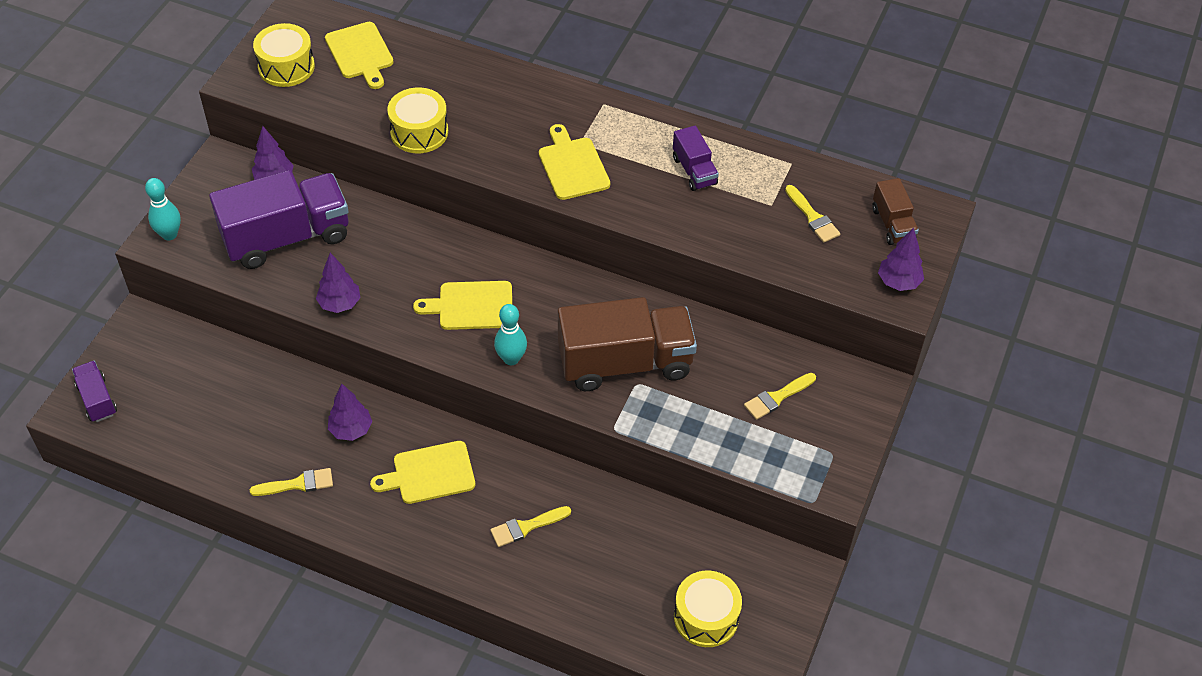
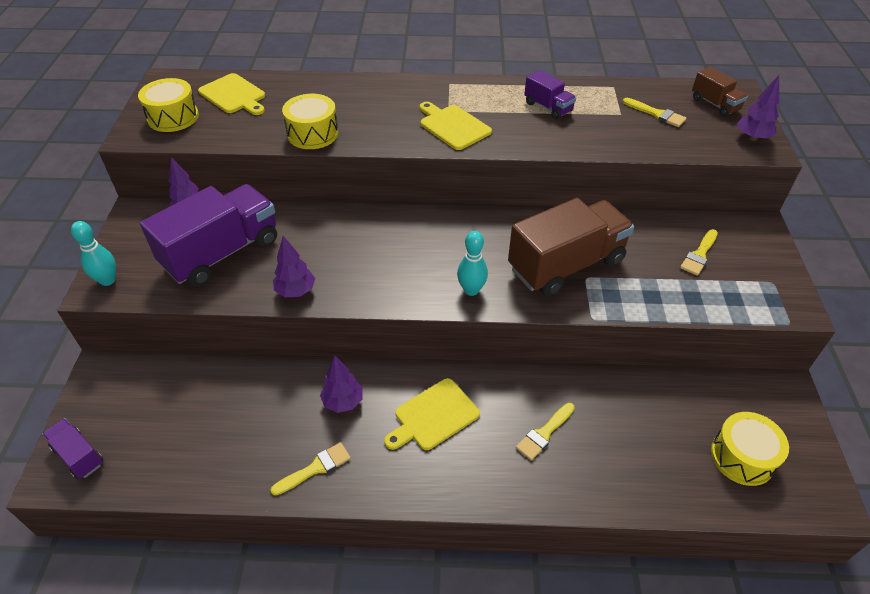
camera: 20 degrees left, 5 degrees down
yellow cutting board [413,281,512,330] -> none

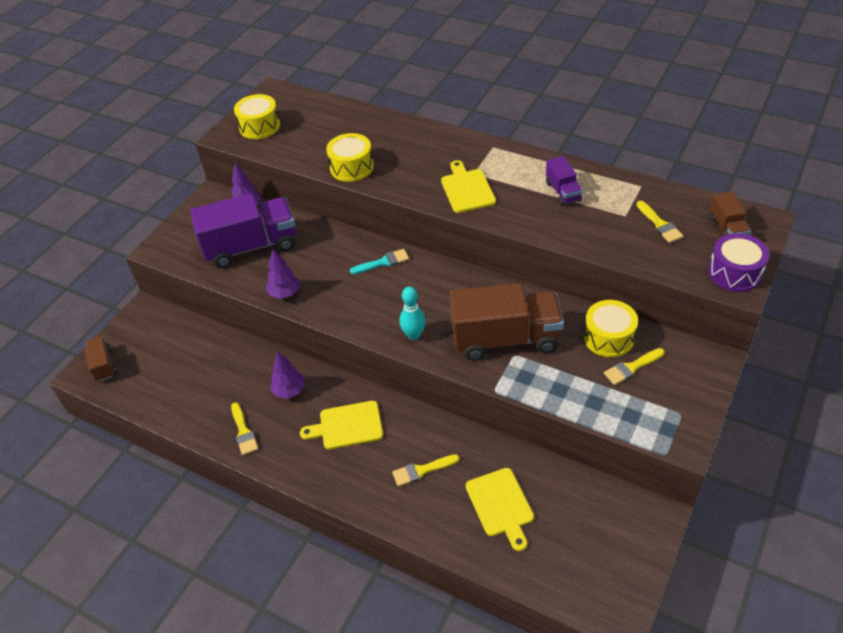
camera: 30 degrees right, 0 degrees up
purple truck [42,418,103,479] -> brown truck [85,336,116,382]
turquoise bowling pin [71,221,116,286] -> none
yellow cutting board [198,73,265,115] -> yellow cutting board moved to [466,468,534,551]
yellow brush [270,442,351,496] -> yellow brush turned 75 degrees clockwise [231,402,258,455]
yellow drum [711,412,789,486] -> yellow drum moved to [584,300,638,357]
purple tree [737,75,779,141] -> purple drum [708,233,769,292]
none -> turquoise brush [350,249,409,274]

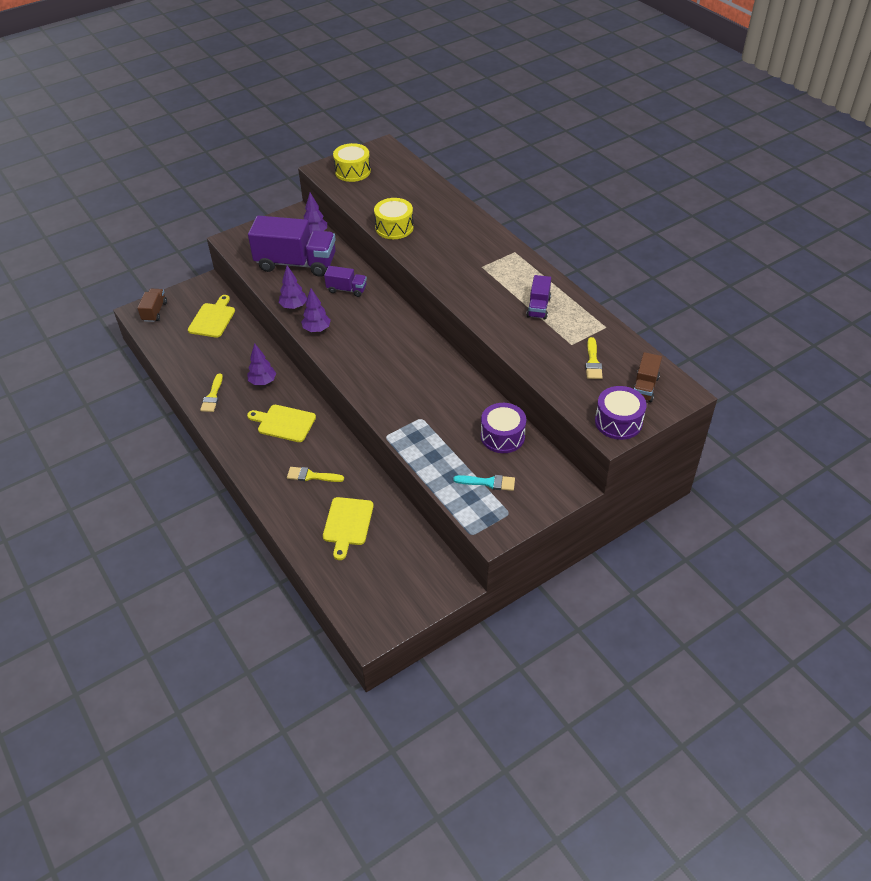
camera: 25 degrees right, 0 degrees up
turquoise brush [350,249,409,274] -> turquoise brush moved to [453,475,515,491]
turquoise bowling pin [400,287,426,340] -> none
yellow cutting board [441,160,496,213] -> yellow cutting board moved to [188,295,235,338]
brown truck [449,283,564,361] -> none
yellow drum [584,300,638,357] -> purple drum [481,403,526,453]
yellow brush [604,348,665,385] -> none
none -> purple tree [301,288,331,332]
none -> purple truck [324,266,367,297]

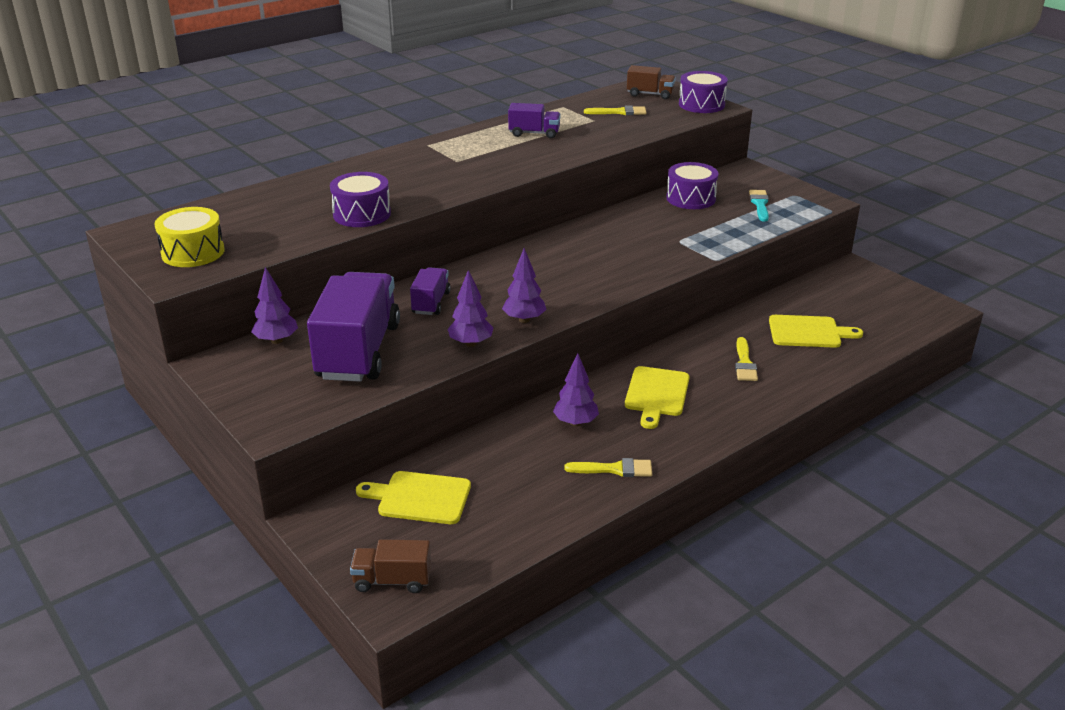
camera: 95 degrees left, 15 degrees down
yellow drum [374,198,414,239] -> purple drum [330,172,391,227]

